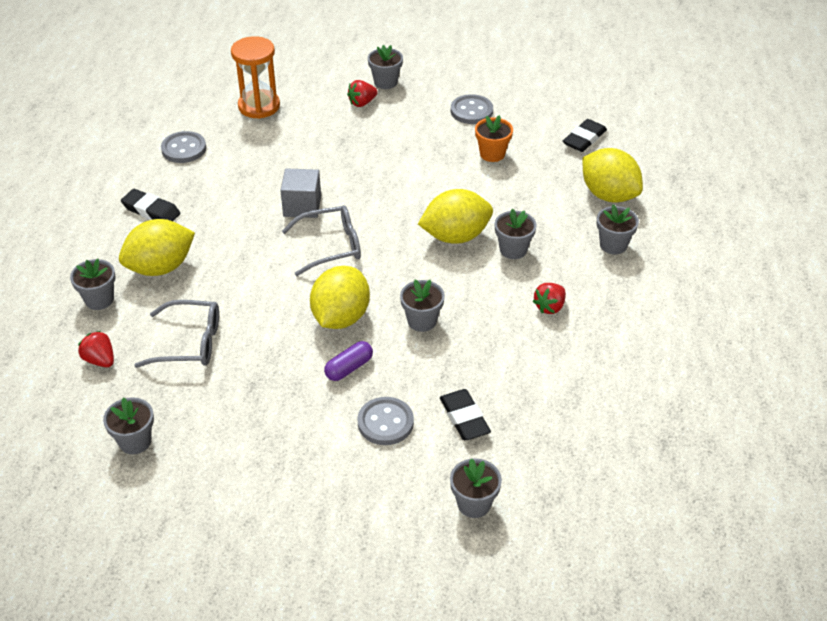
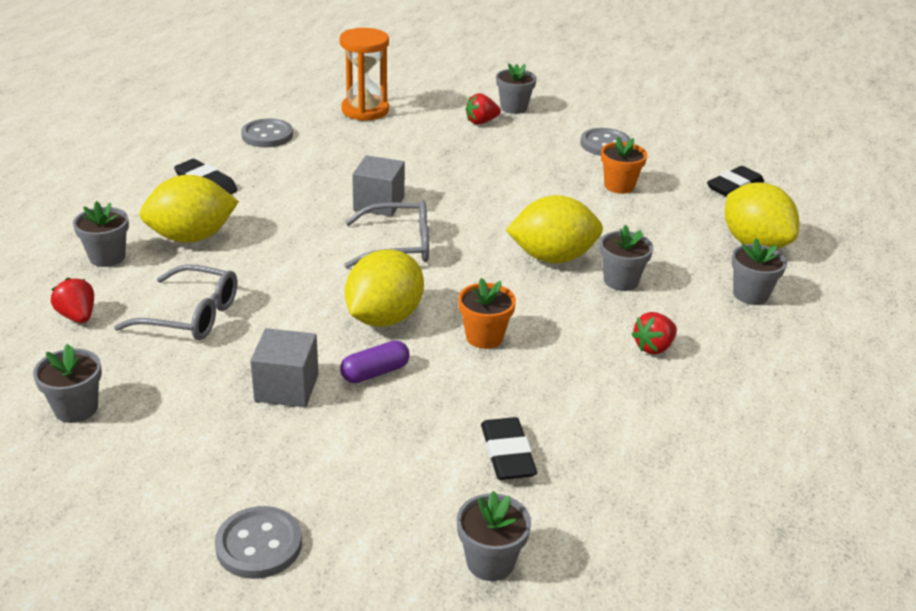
camera: 10 degrees right, 10 degrees down
grey button [357,397,414,445] -> grey button moved to [215,506,302,579]
grey flower pot [400,280,445,332] -> orange flower pot [458,278,516,349]
none -> grey cube [250,328,319,407]

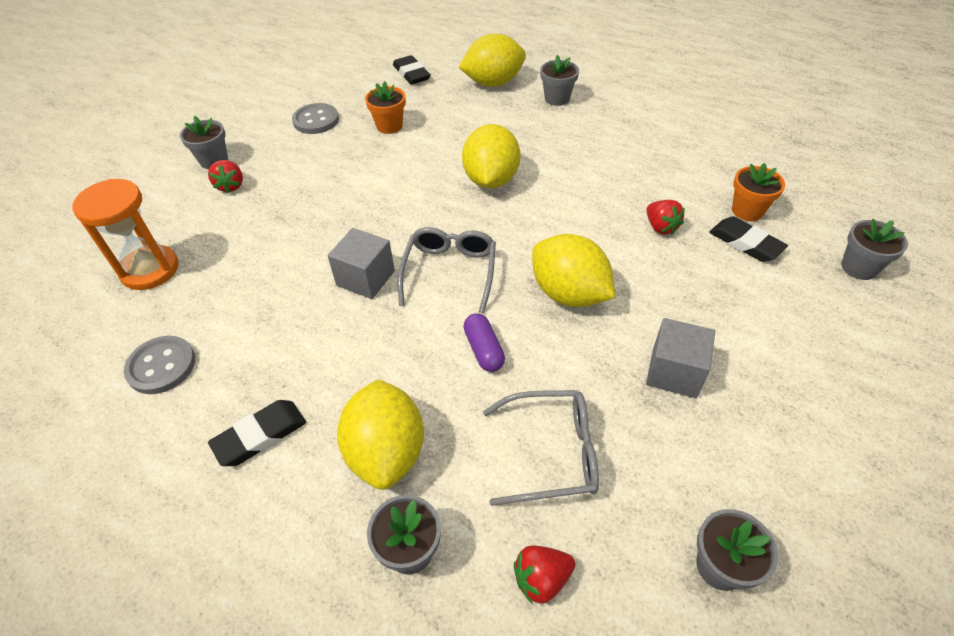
camera: 75 degrees left, 15 degrees up
grey glasses [114,264,237,340] -> grey glasses turned 60 degrees clockwise [483,390,599,506]
grey button [215,506,302,579] -> none
purple capsule [340,340,410,383] -> purple capsule moved to [463,313,505,372]
orange flower pot [458,278,516,349] -> orange flower pot moved to [732,163,785,221]
black eraser [481,417,537,480] -> black eraser turned 45 degrees clockwise [709,216,788,262]
grey flower pot [600,225,653,291] -> none
red strawberry [632,312,677,354] -> red strawberry moved to [646,200,685,235]

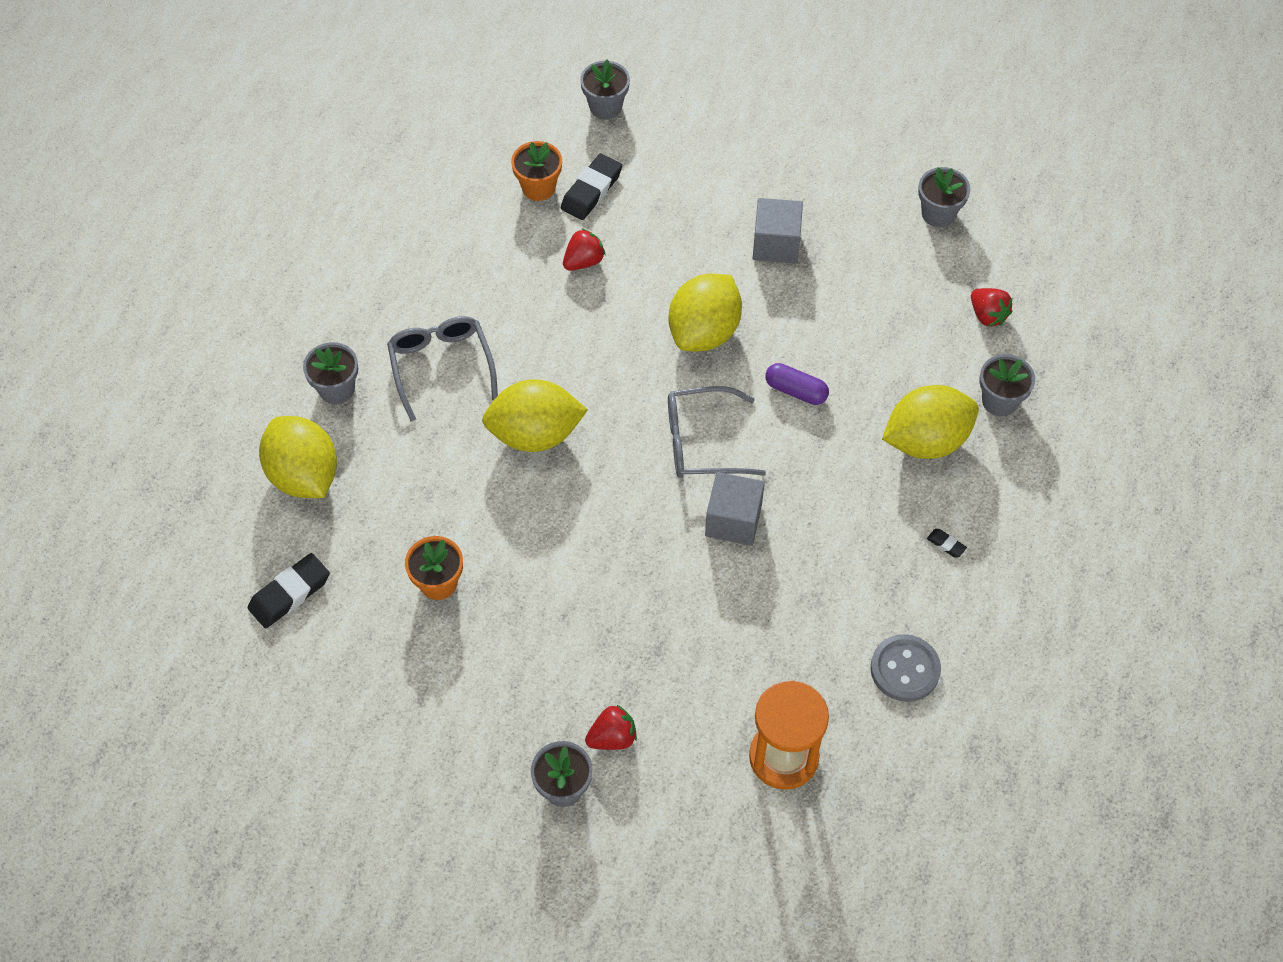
camera: 105 degrees left, 10 degrees up
black eraser [208,400,306,466] -> black eraser [927,529,967,557], size x0.47
grey button [292,103,339,134] -> none
purple capsule [463,313,505,372] -> purple capsule turned 60 degrees clockwise [765,363,829,405]
grey glasses [483,390,599,506] -> grey glasses moved to [387,316,498,421]

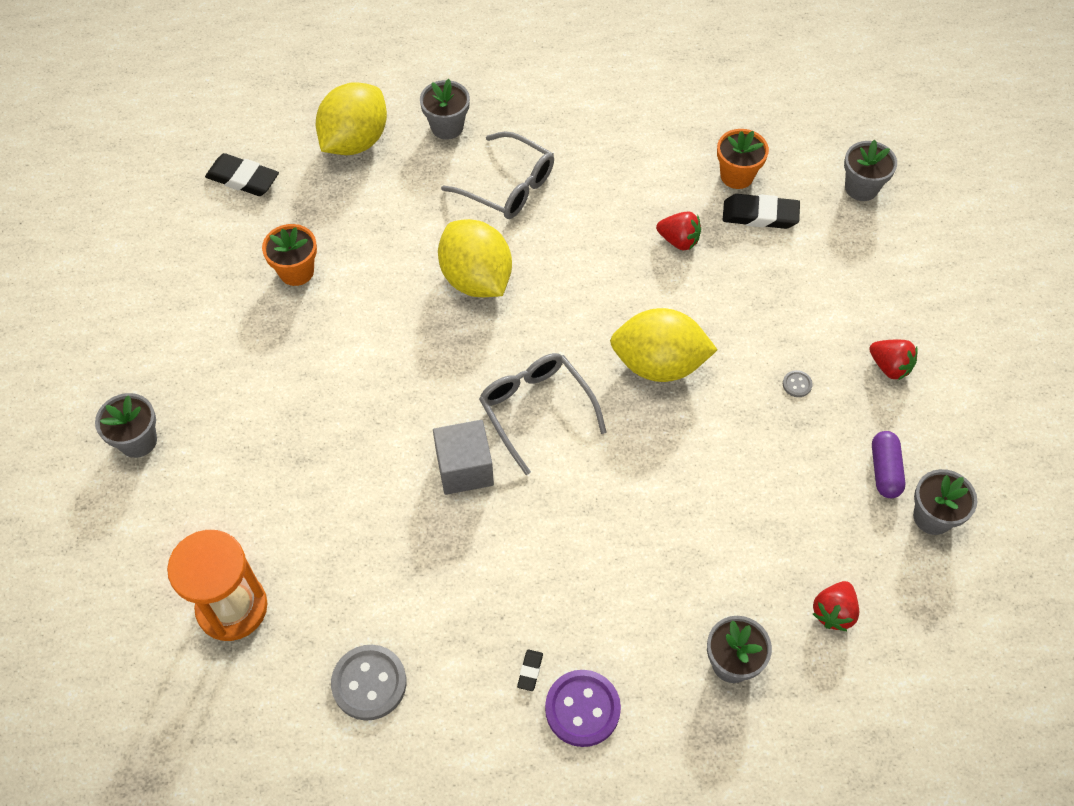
camera: 65 degrees right, 0 degrees up
grey glasses [387,316,498,421] -> grey glasses turned 75 degrees clockwise [441,131,554,219]
red strawberry [585,704,637,750] -> red strawberry moved to [869,340,918,380]
grey cube [753,198,803,264] -> grey button [783,370,813,397]
purple capsule [765,363,829,405] -> purple capsule moved to [872,431,905,498]
yellow lemon [882,385,979,459] -> none
none -> purple button [545,670,621,747]

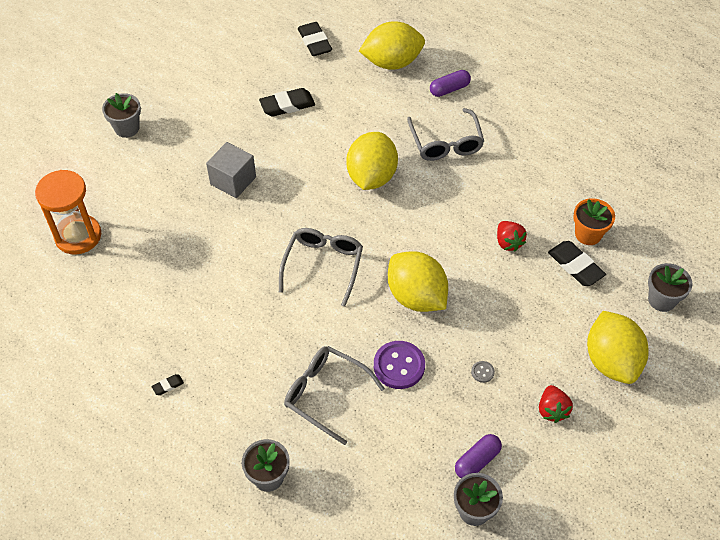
camera: 45 degrees right, 5 degrees down
orange flower pot [262,224,317,286] -> black eraser [259,88,315,117]
grey button [331,645,407,721] -> none
grey flower pot [420,79,470,140] -> purple capsule [430,70,471,97]
grey cube [433,420,494,495] -> grey cube moved to [206,142,256,198]
purple button [545,670,621,747] -> purple button moved to [374,341,425,389]
red strawberry [813,581,859,631] -> none
none -> grey glasses [284,346,385,445]
none -> yellow lemon [587,311,649,384]

